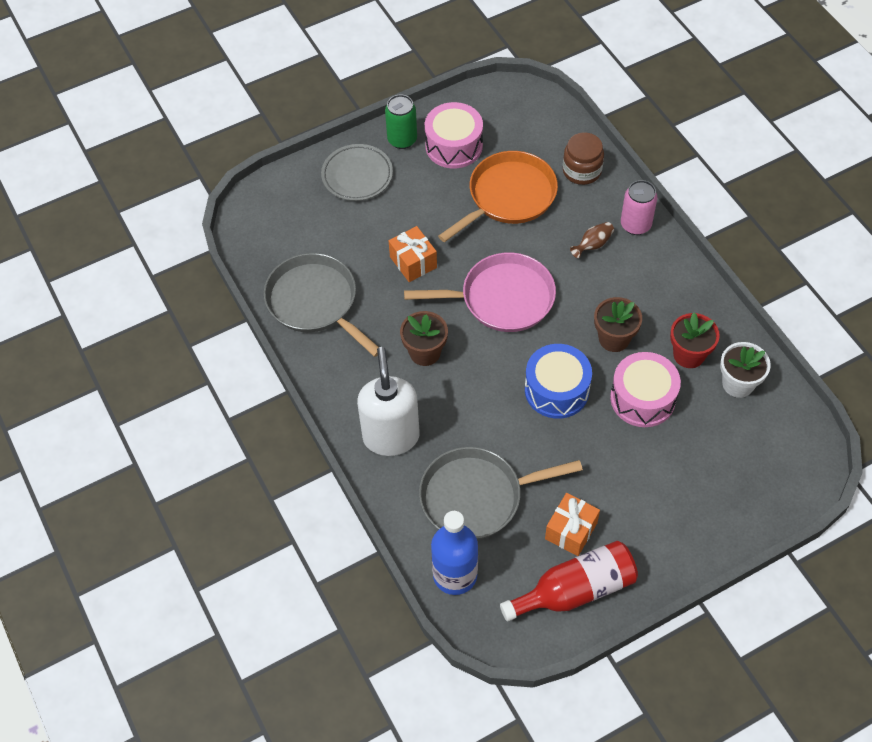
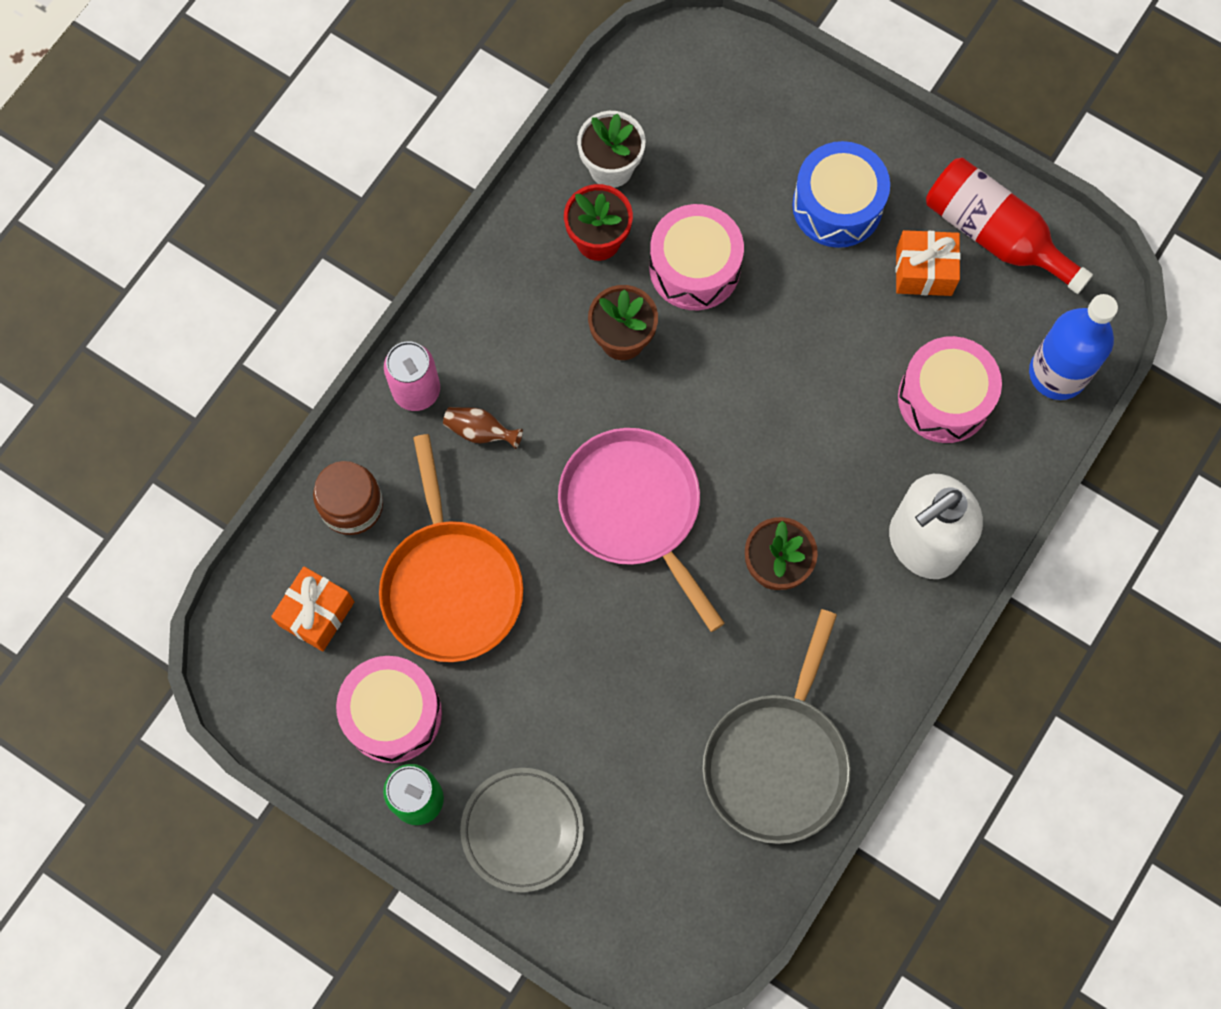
camera: 120 degrees left, 15 degrees up
orange gift [389,226,437,282] -> orange gift moved to [271,566,354,651]
grey pan [419,447,583,539] -> pink drum [898,336,1002,443]
orange pan [438,151,558,242] -> orange pan turned 120 degrees counterclockwise [379,434,523,662]
blue drum [525,344,592,419] -> blue drum moved to [792,141,890,248]

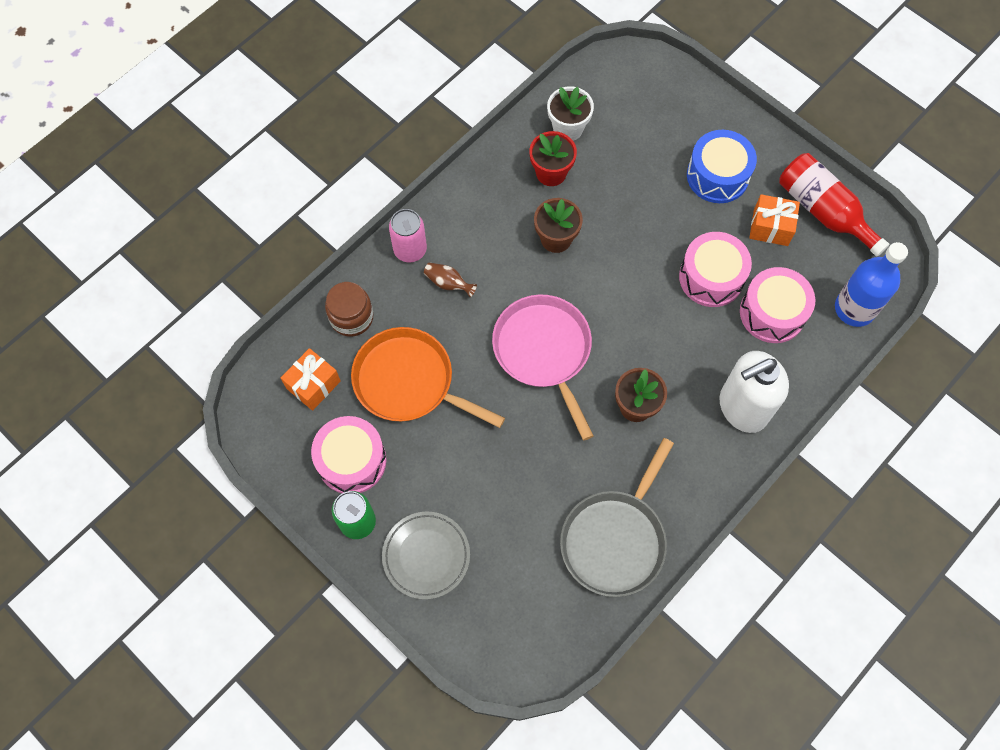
camera: 10 degrees right, 5 degrees down
orange pan [379,434,523,662] -> orange pan turned 120 degrees clockwise [351,327,505,428]
pink drum [649,204,744,310] -> pink drum moved to [679,232,752,307]

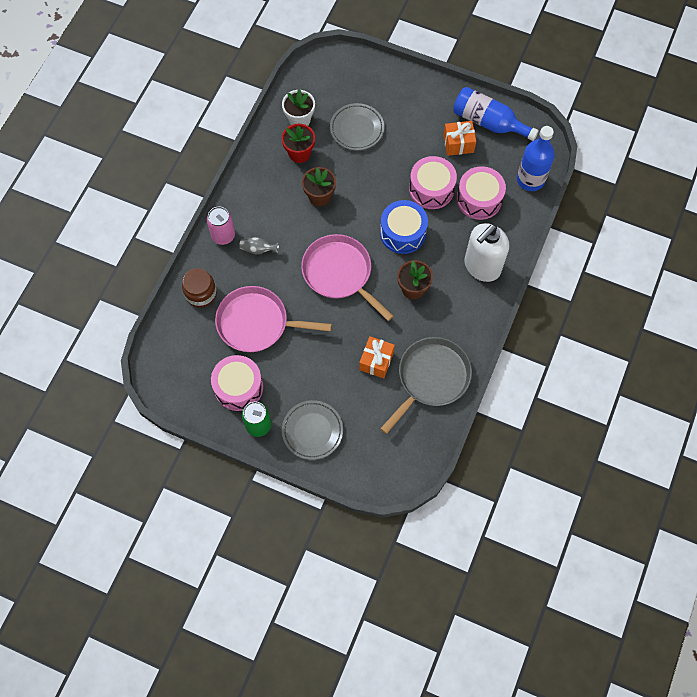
camera: 20 degrees left, 0 degrees up
orange gift [281,348,341,411] -> orange gift moved to [359,336,395,378]
orange pan [351,327,505,428] -> pink pan [215,286,332,352]
brown vase [424,262,477,297] -> grey vase [239,237,279,254]
grey pan [560,438,674,597] -> grey pan turned 150 degrees counterclockwise [380,337,472,434]
blue drum [687,130,757,203] -> blue drum moved to [380,200,428,254]
red bottle [779,153,890,257] -> blue bottle [453,87,539,141]
none -> grey plate [330,103,384,150]

